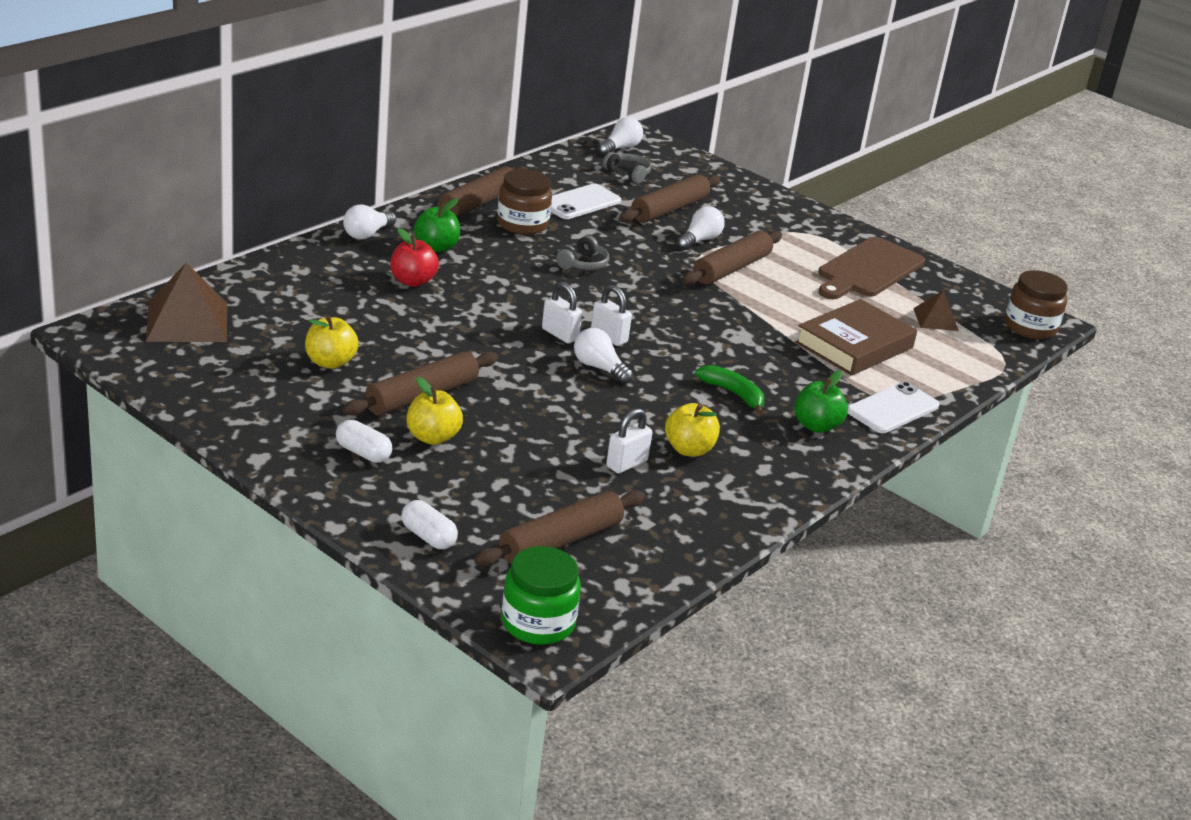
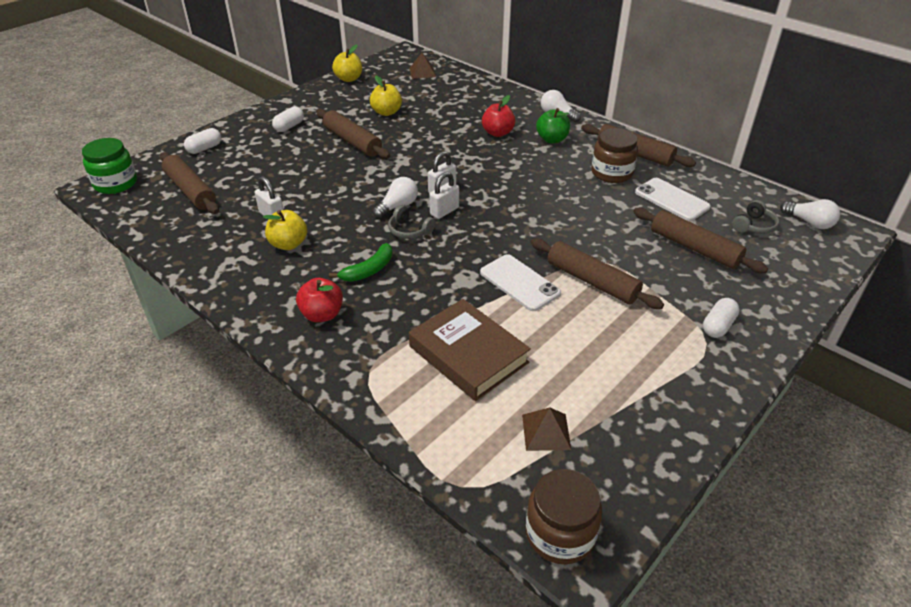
camera: 95 degrees right, 10 degrees up
brown pyramid [146,263,227,342] -> brown pyramid [409,53,436,79], size x0.56
yellow apple [407,376,463,445] -> yellow apple moved to [332,45,362,82]
grey headphones [556,235,609,270] -> grey headphones moved to [388,205,435,239]
white light bulb [677,206,725,250] -> none
green apple [794,370,848,433] -> red apple [296,278,343,322]
brown cutting board [818,237,925,299] -> none
white phone [848,382,940,433] -> white phone moved to [480,254,561,311]
none -> white capsule [703,298,740,338]

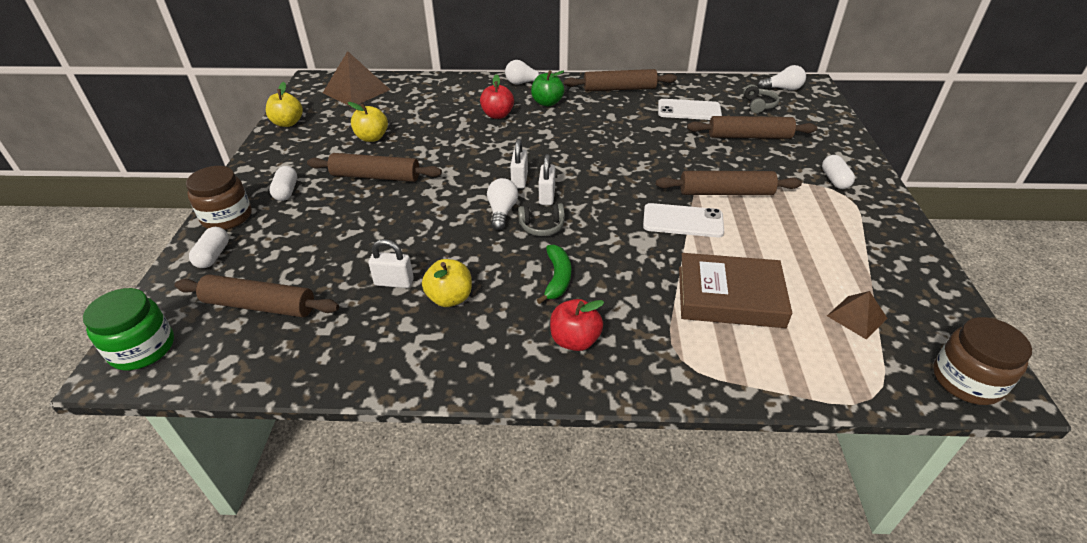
camera: 40 degrees left, 0 degrees up
brown pyramid [409,53,436,79] -> brown pyramid [323,51,390,107], size x1.80
brown jar [591,128,638,183] -> brown jar moved to [186,166,252,230]

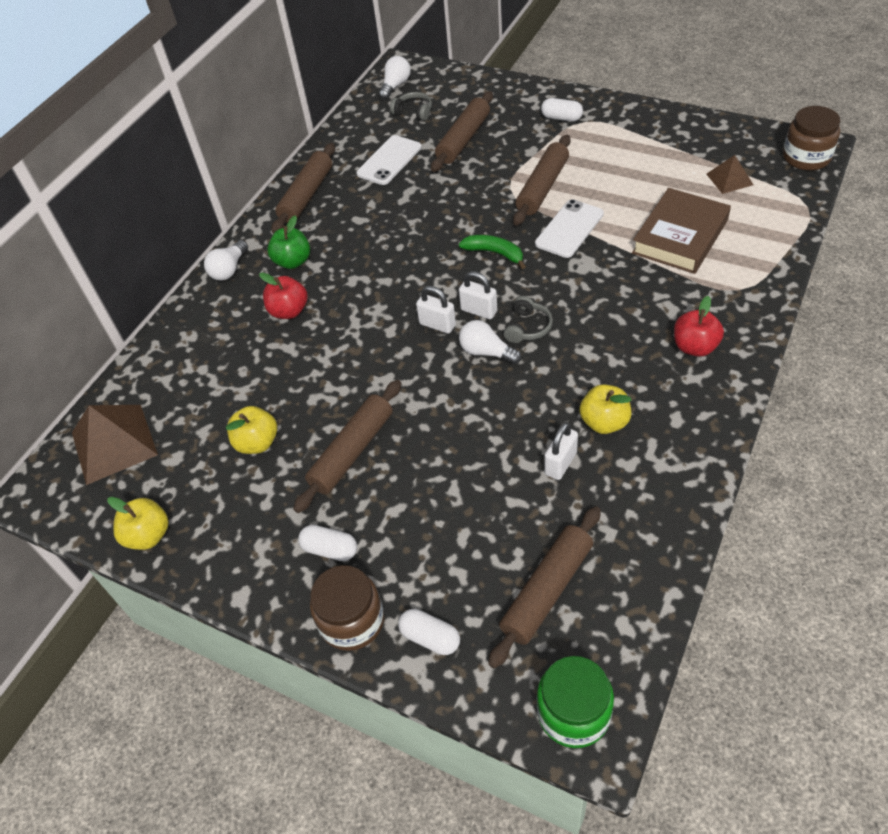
camera: 60 degrees left, 10 degrees up
green banana [537,245,571,304] -> green banana moved to [459,235,526,269]

